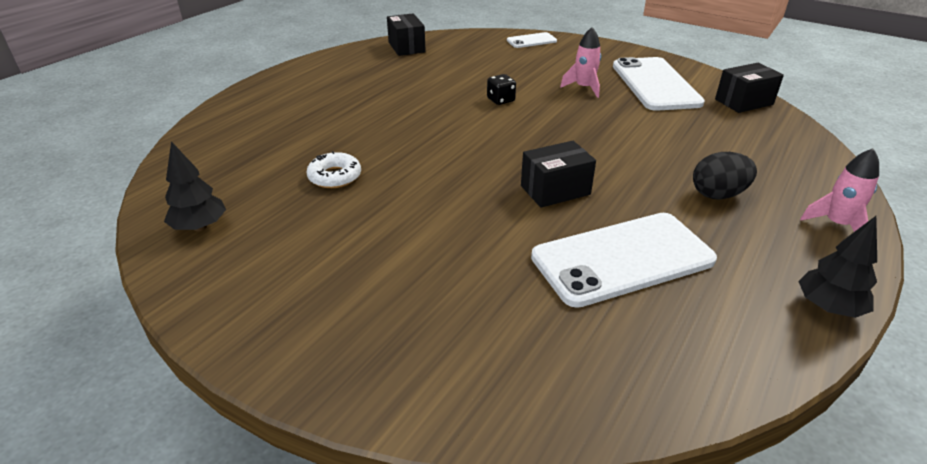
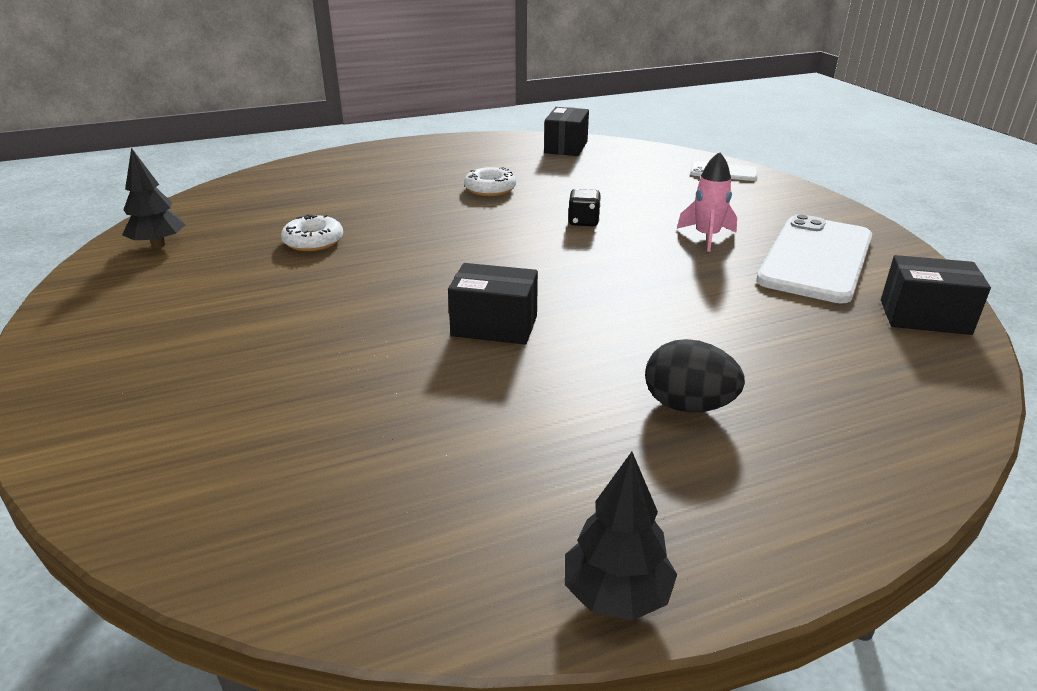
camera: 35 degrees right, 5 degrees down
white phone [531,213,717,308] -> none
pink rocket [800,148,879,232] -> none
none -> white donut [464,167,516,196]

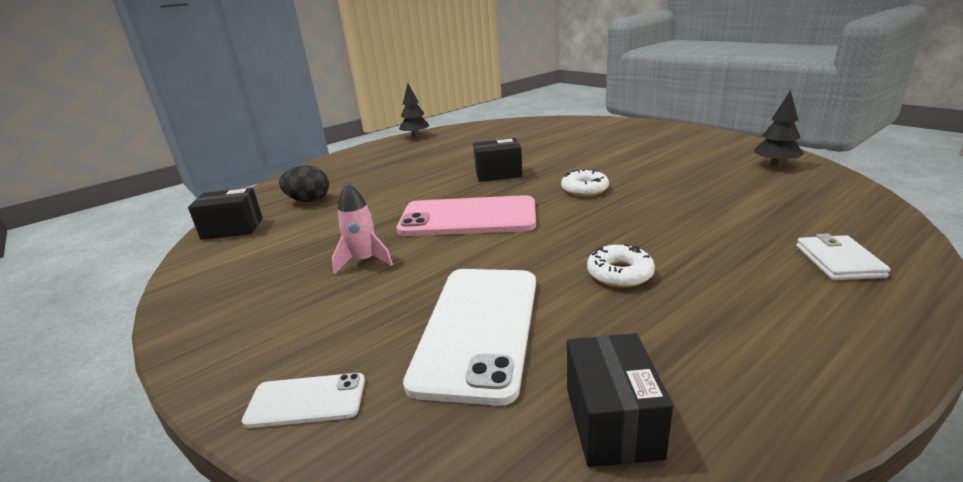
camera: 165 degrees right, 5 degrees down
white donut [281,214,343,251] -> white donut moved to [561,169,609,196]
black dice [568,189,601,226] -> none
black egg [645,339,745,413] -> black egg moved to [279,165,329,202]
white phone [756,214,872,303] -> white phone moved to [403,269,536,406]
none -> pink phone [397,195,536,236]
none -> white wallet [796,233,891,280]

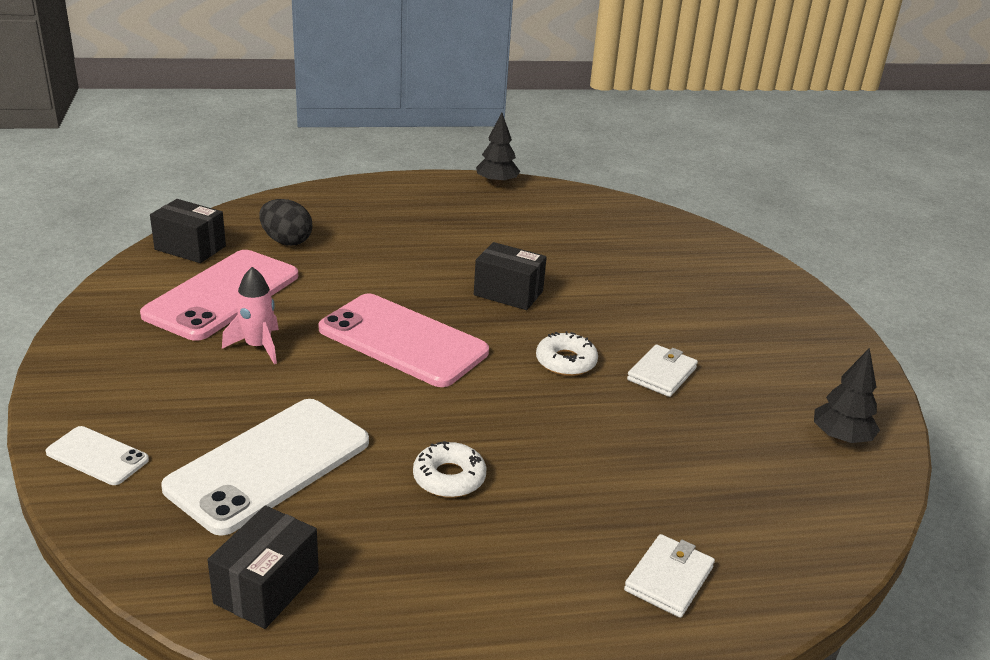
camera: 25 degrees right, 5 degrees up
none -> pink phone [140,250,298,341]
none -> white wallet [627,345,698,397]

